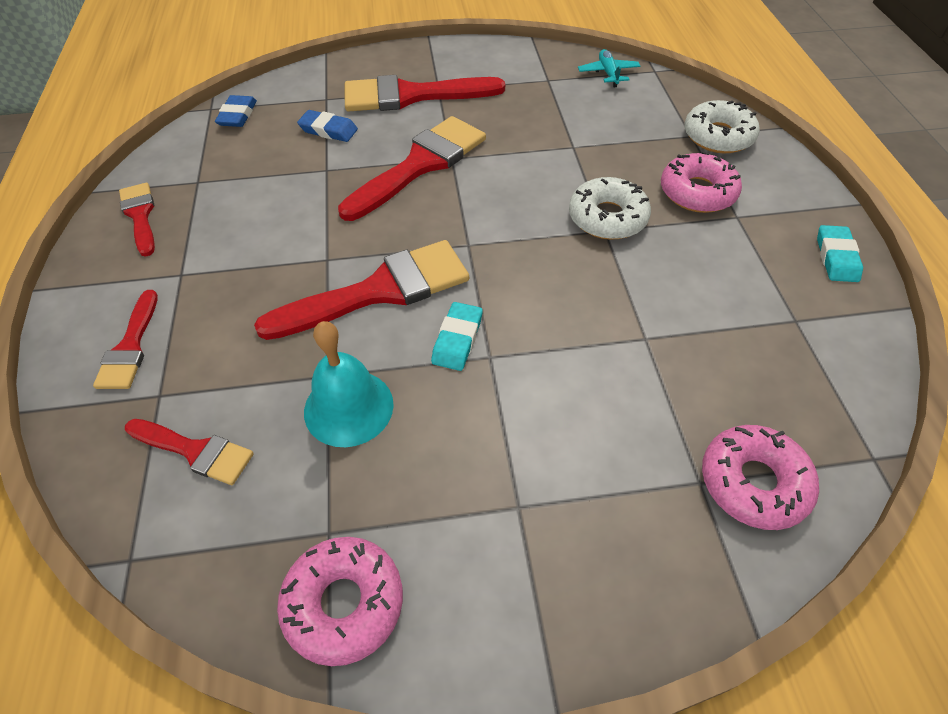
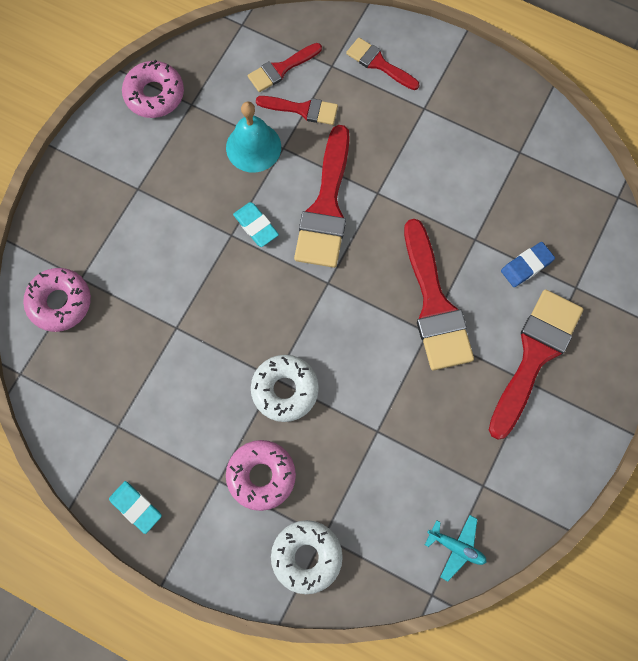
camera: 125 degrees right, 20 degrees up
red brush [119,183,155,257] -> red brush moved to [256,96,338,125]
blue eraser [215,95,257,127] -> none

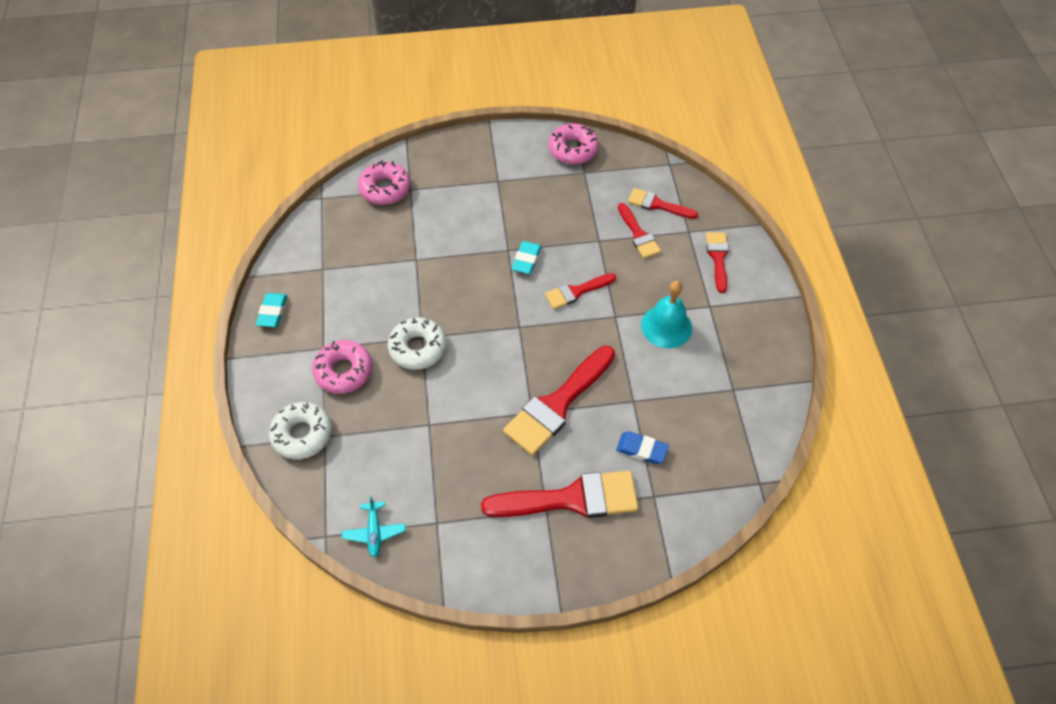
camera: 55 degrees right, 15 degrees down
turquoise bell [226,101,281,172] -> turquoise bell moved to [641,281,692,348]
red brush [294,125,350,268] -> red brush [545,273,616,309], size x0.55

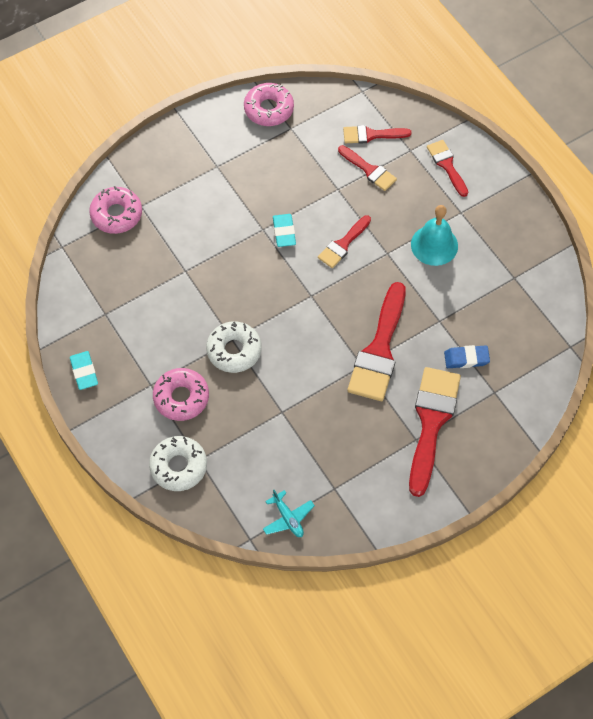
camera: 25 degrees left, 5 degrees up
red brush [481,471,638,518] -> red brush turned 45 degrees counterclockwise [409,367,461,497]

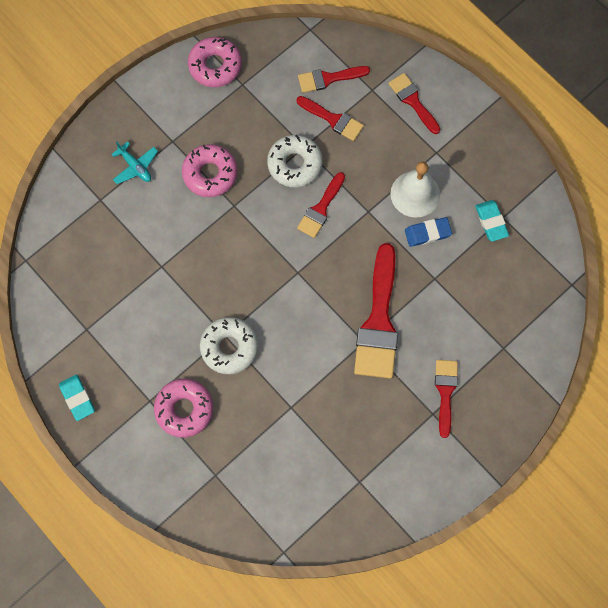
camera: 10 degrees left, 10 degrees up
pink donut [89,186,142,234] -> pink donut moved to [182,144,237,197]
white donut [149,436,207,491] -> white donut moved to [267,135,323,187]
turquoise plane [263,490,315,537] -> turquoise plane moved to [111,141,158,184]
turquoise eraser [273,214,296,247] -> turquoise eraser moved to [475,200,509,241]
red brush [409,367,461,497] -> red brush [435,360,458,438], size x0.55
turquoise bell [411,205,458,266] -> white bell [390,162,440,218]
blue eraser [444,345,490,368] -> blue eraser moved to [405,217,452,247]

